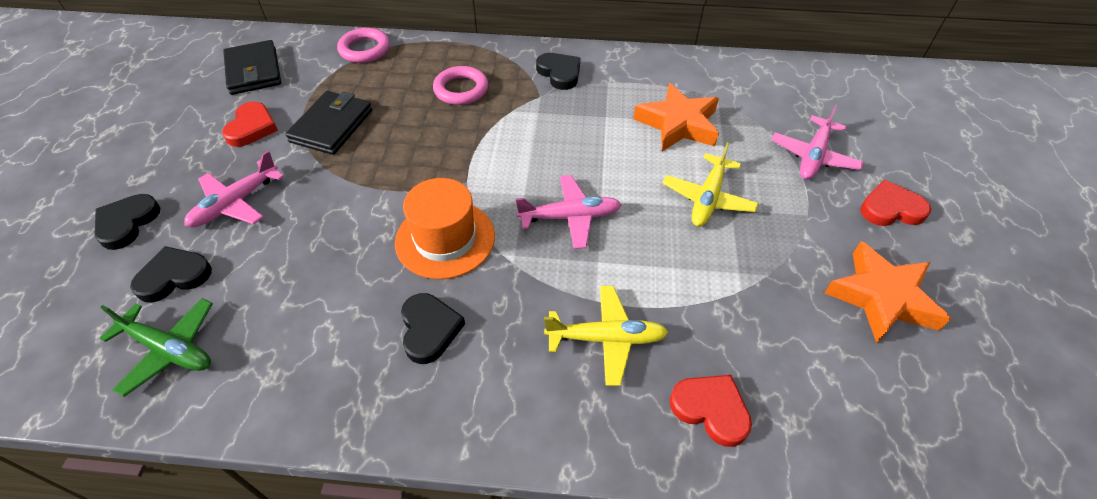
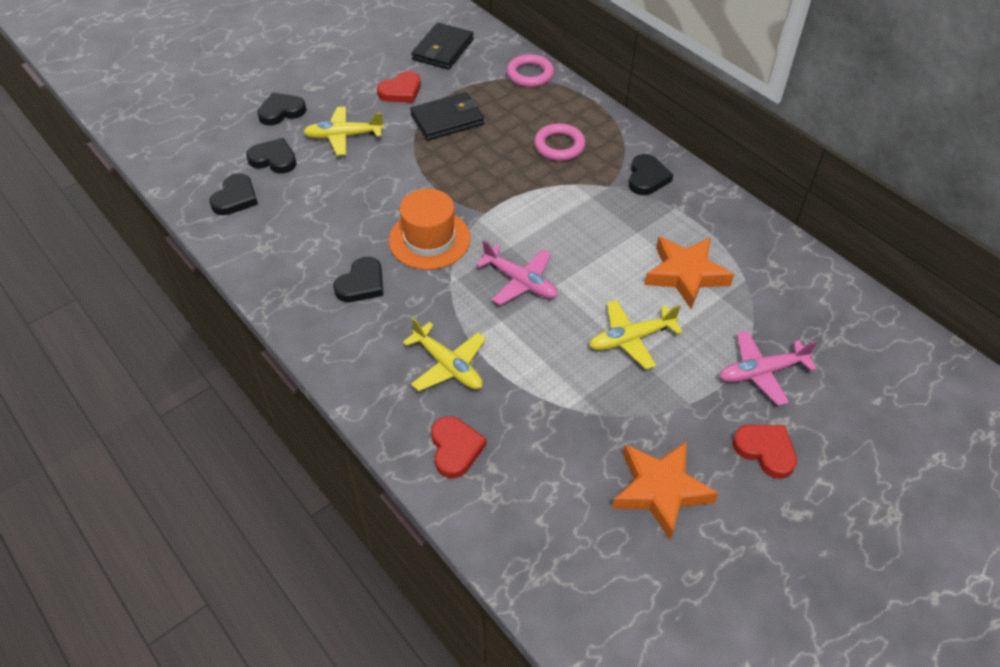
camera: 45 degrees right, 0 degrees up
green plane [99,298,213,397] -> black heart [210,173,258,215]
pink plane [184,151,284,227] -> yellow plane [303,106,384,155]

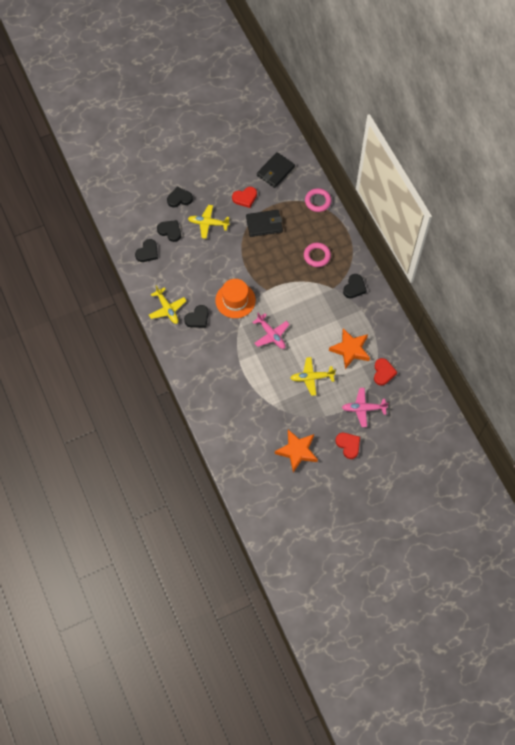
camera: 15 degrees right, 15 degrees up
yellow plane [403,318,486,391] -> yellow plane moved to [149,285,186,324]
red heart [431,416,487,478] -> red heart moved to [374,358,397,385]

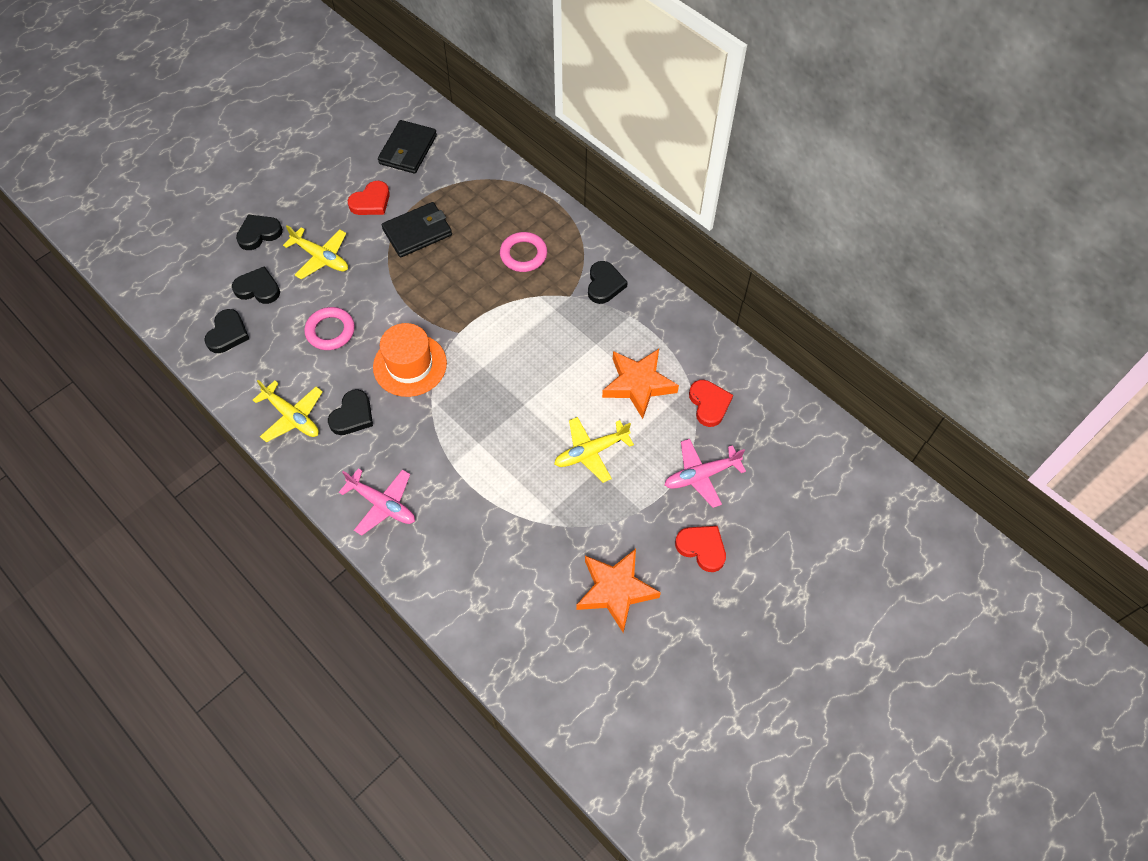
camera: 20 degrees left, 5 degrees down
yellow plane [188,205,230,239] -> yellow plane turned 135 degrees counterclockwise [283,225,348,279]
pink plane [253,313,290,349] -> pink plane moved to [339,468,415,536]
pink ring [305,188,332,212] -> pink ring moved to [304,307,355,350]

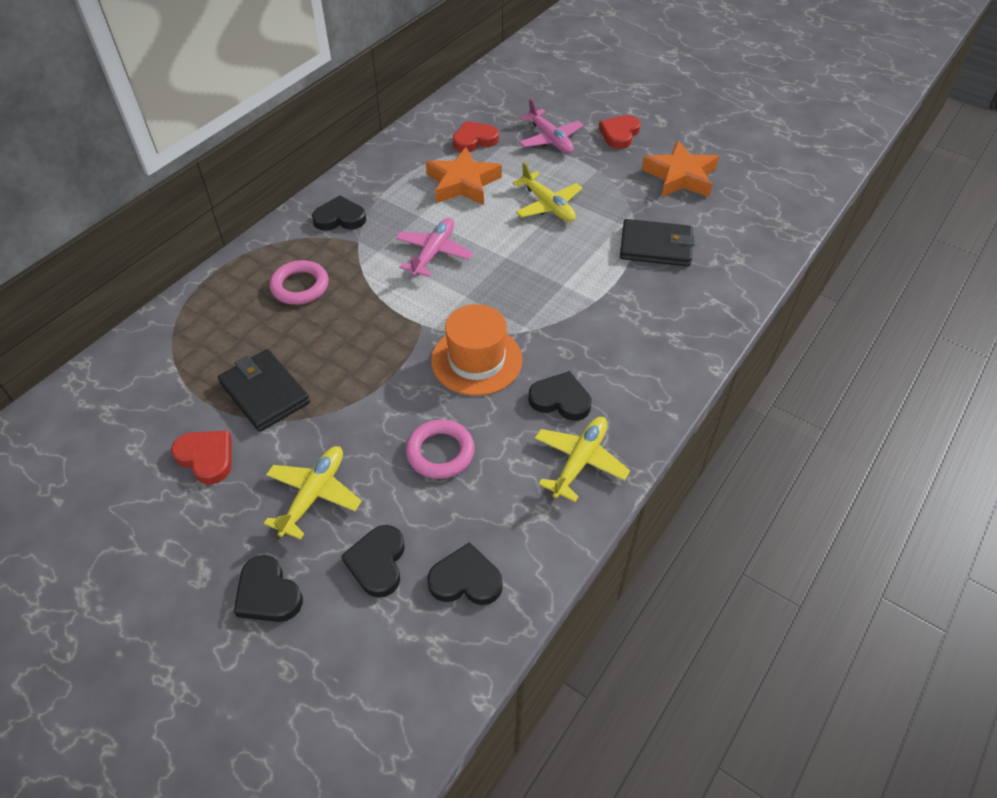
camera: 100 degrees left, 10 degrees down
pink plane [339,468,415,536] -> pink plane moved to [395,218,473,277]
black wallet [378,120,437,174] -> black wallet moved to [620,219,695,266]

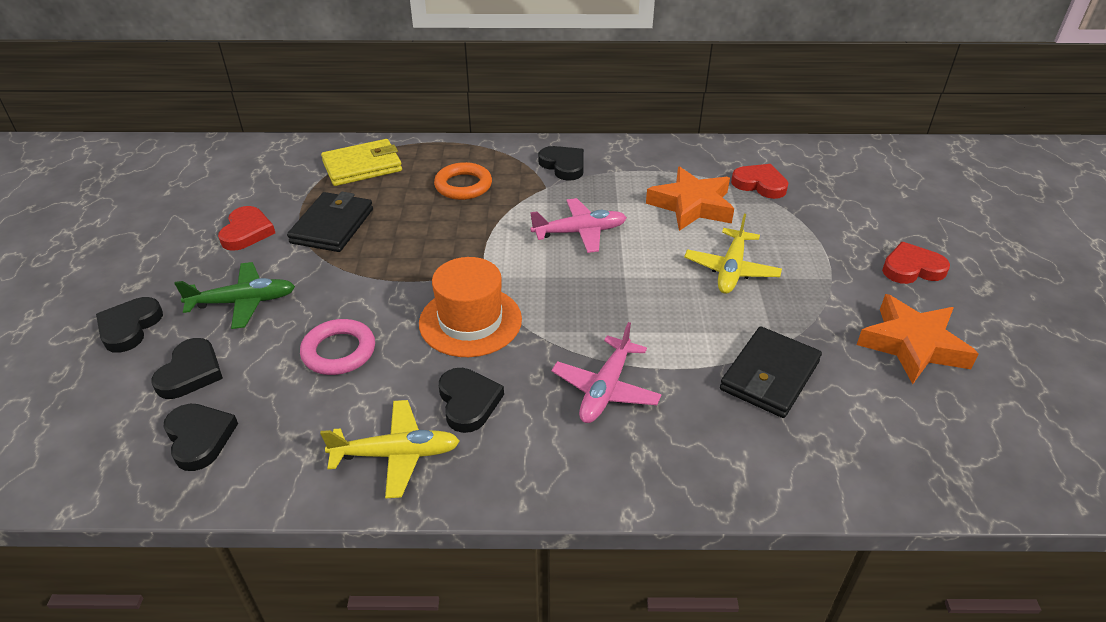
camera: 55 degrees right, 10 degrees down
yellow plane [264,446,362,540] -> green plane [174,262,295,329]
pink ring [270,260,329,305] -> orange ring [434,162,492,200]
black heart [341,525,405,598] -> black heart turned 135 degrees clockwise [151,338,223,399]
pink plane [519,98,583,154] -> pink plane moved to [552,322,662,423]
black wallet [620,219,695,266] -> black wallet turned 60 degrees clockwise [720,326,822,418]
none -> yellow wallet [321,139,402,186]

